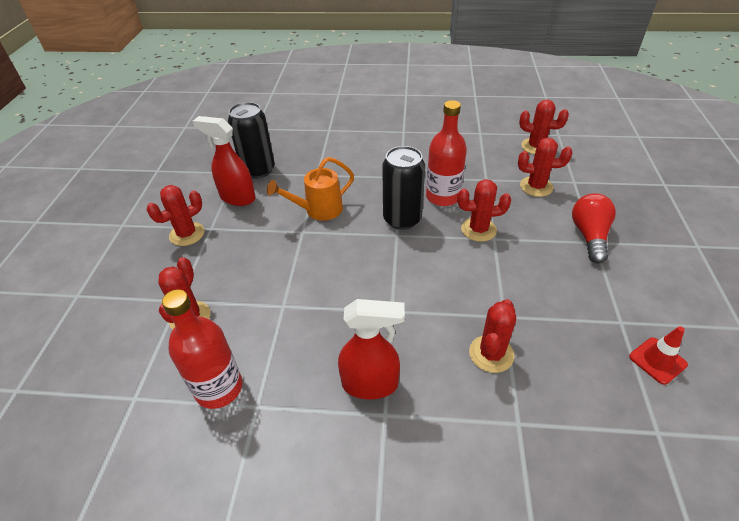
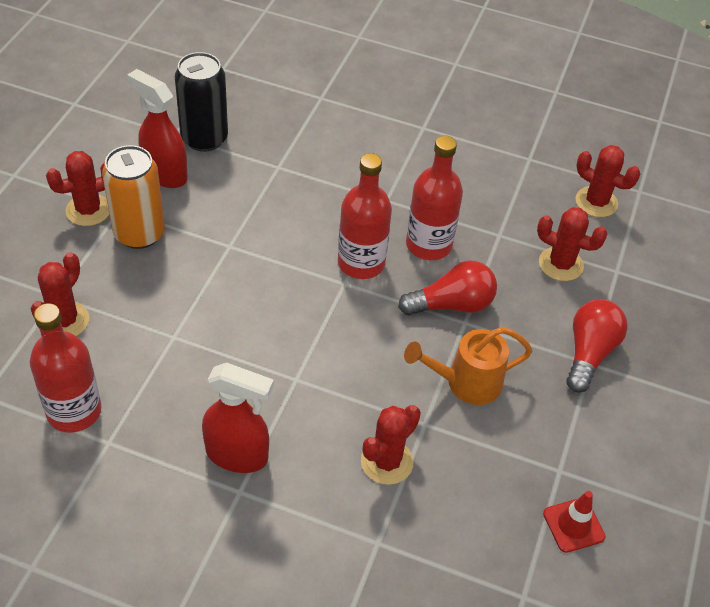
camera: 10 degrees right, 5 degrees up
orange watering can [267,157,354,221] -> orange watering can moved to [404,327,532,405]
black can [382,146,425,230] -> red bottle [338,153,392,279]
red cactus [457,179,511,242] -> red light bulb [398,260,497,315]
none -> orange can [102,145,165,249]

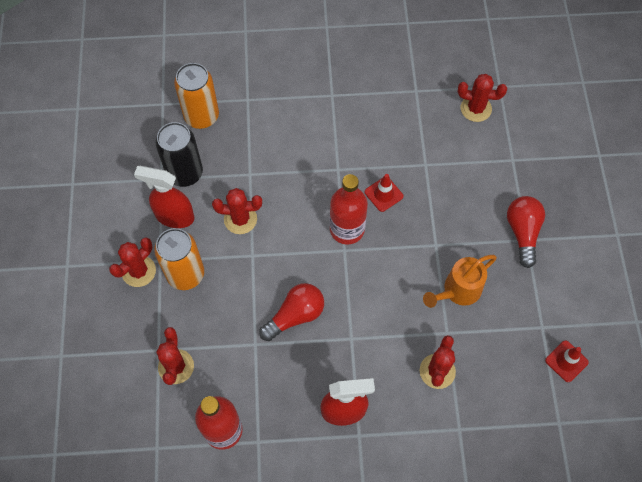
camera: 20 degrees left, 15 degrees up
red light bulb [398,260,497,315] -> red light bulb moved to [259,283,324,341]
red bottle [406,136,463,260] -> red traffic cone [365,174,403,212]
red cactus [537,207,607,281] -> red cactus moved to [212,188,262,234]
none -> orange can [174,63,219,129]

